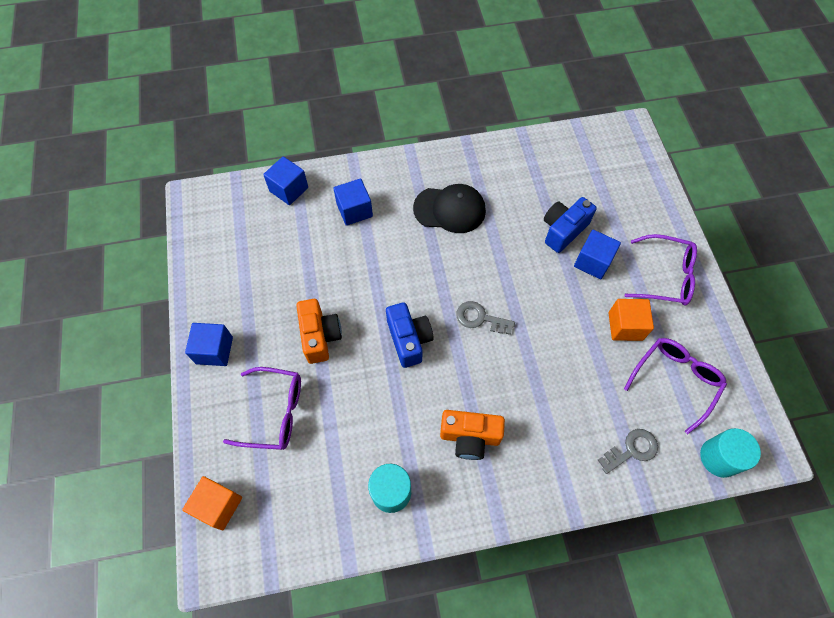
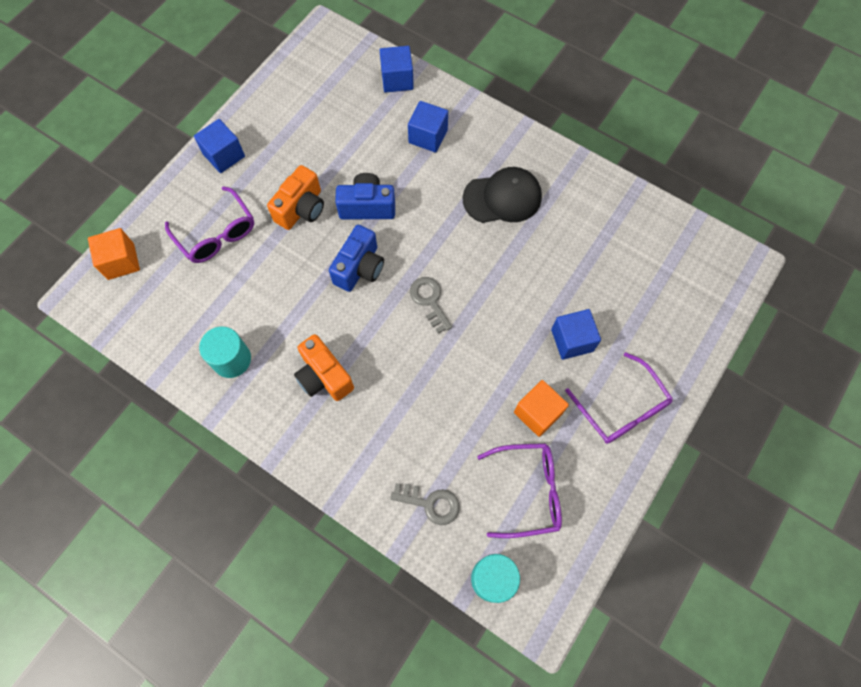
camera: 45 degrees right, 5 degrees up
black cap [413,184,486,233] -> black cap turned 60 degrees counterclockwise [462,167,542,223]
blue camera [544,197,597,253] -> blue camera moved to [335,173,395,219]

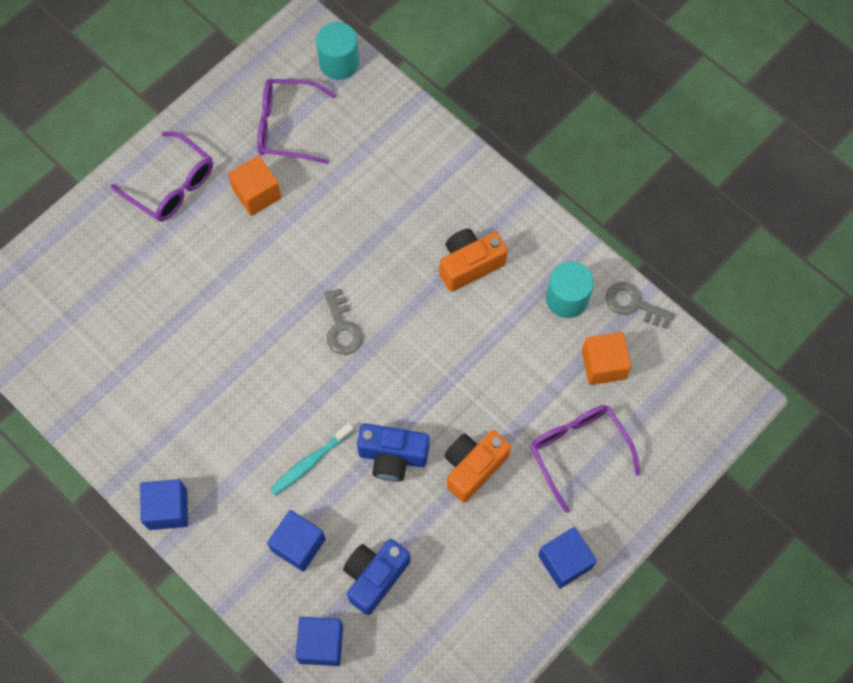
camera: 170 degrees left, 0 degrees up
orange cube [88,228,140,280] -> orange cube moved to [582,332,631,385]
orange camera [294,334,354,401] -> orange camera turned 90 degrees counterclockwise [440,229,508,292]
blue camera [329,225,384,292] -> blue camera moved to [343,539,410,615]
grey key [390,483,459,525] -> grey key moved to [605,282,675,328]
black cap [462,167,542,223] -> none
blue cube [551,309,601,360] -> blue cube moved to [140,479,188,530]
purple glasses [565,352,673,444] -> purple glasses turned 150 degrees clockwise [111,132,213,222]
none -> turquoise toothbrush [270,423,354,495]

